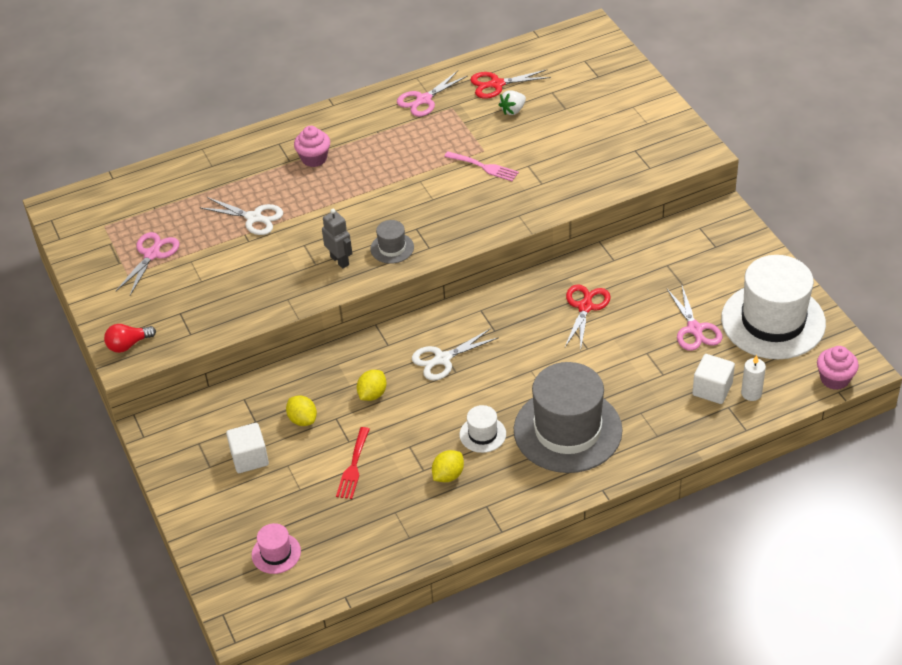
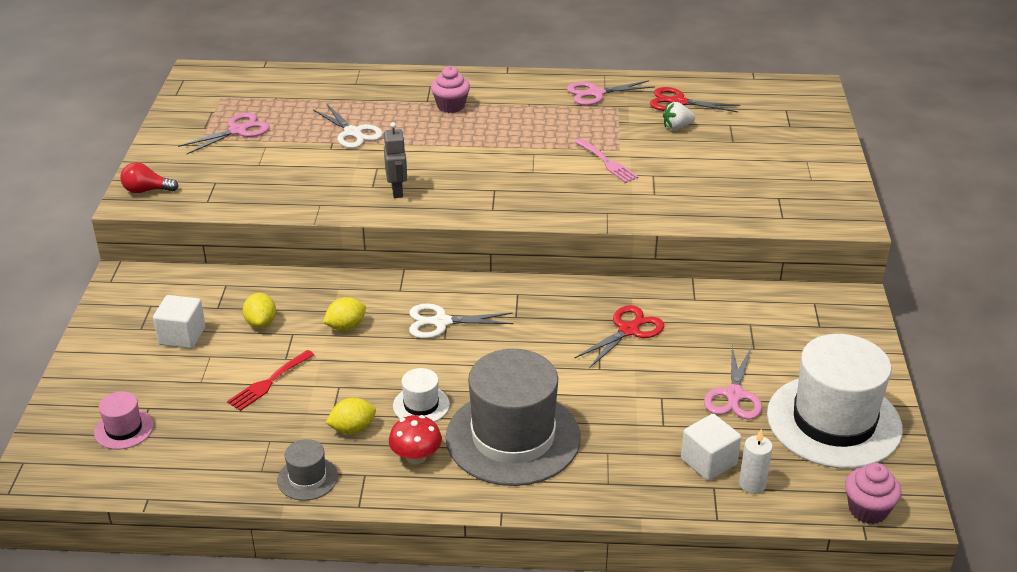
camera: 25 degrees right, 10 degrees down
grey hat [370,220,414,264] -> grey hat moved to [277,439,338,501]
none -> red mushroom [389,415,442,464]

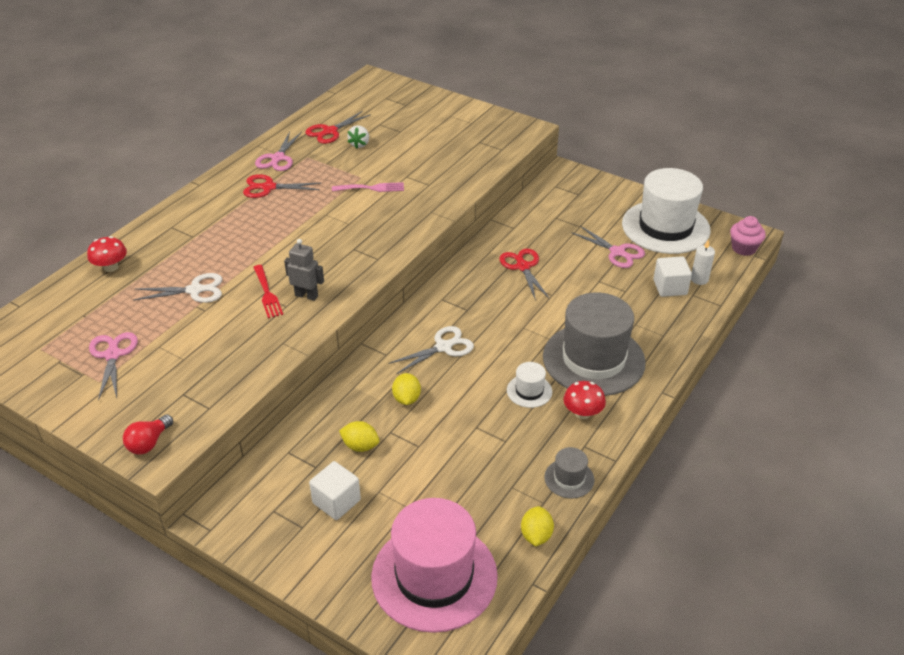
camera: 60 degrees left, 5 degrees up
pink hat [94,391,154,450] -> pink hat [371,498,498,633], size x2.31
red fork [227,350,314,411] -> red fork moved to [253,265,283,318]
yellow lemon [326,398,376,434] -> yellow lemon moved to [521,506,554,546]
white scissors [409,304,514,339] -> white scissors turned 150 degrees counterclockwise [388,326,474,374]
pink cupcake [431,66,470,113] -> none
none -> red mushroom [87,236,127,272]
none -> red scissors [243,174,322,198]

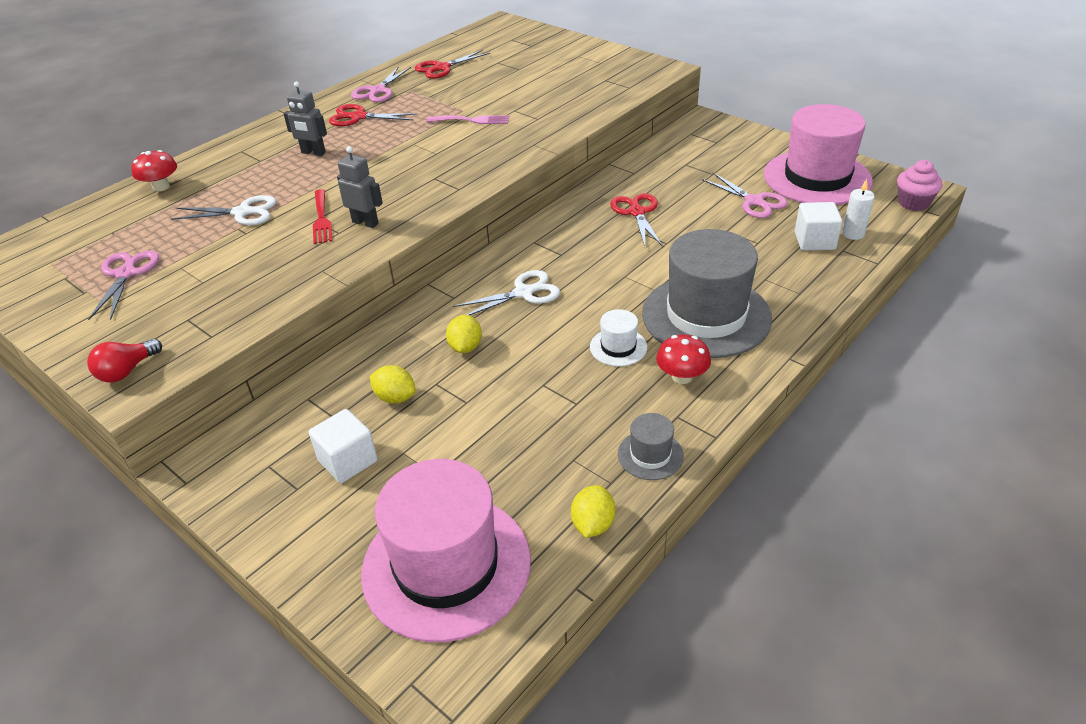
camera: 10 degrees right, 0 degrees up
white strawberry [347,126,369,149] -> none
white hat [622,168,711,254] -> pink hat [764,104,873,205]
none -> grey robot [283,81,327,156]

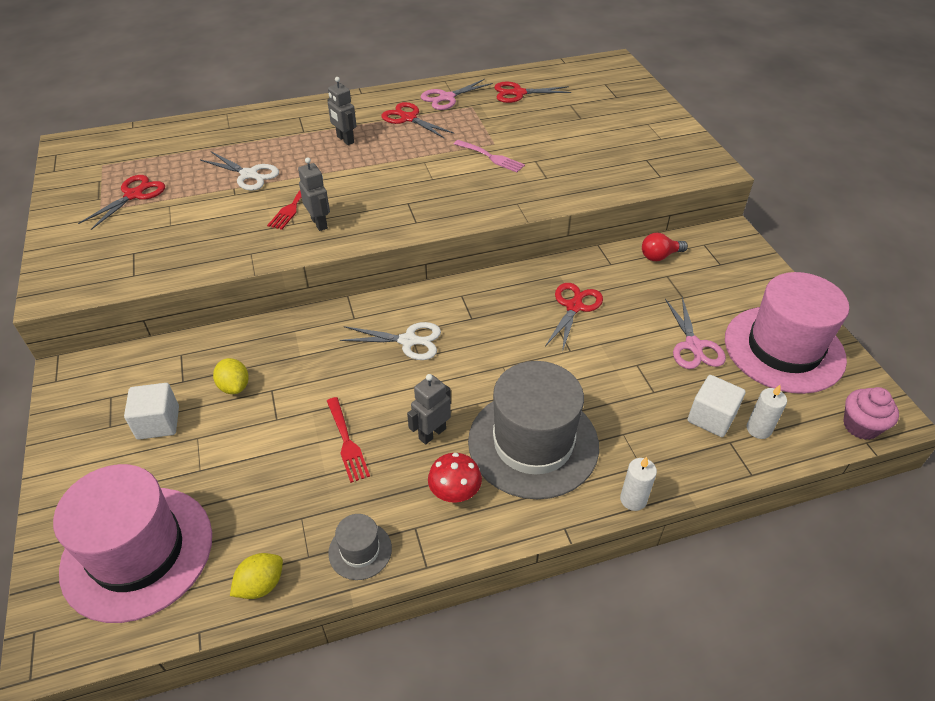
camera: 30 degrees right, 5 degrees up
red light bulb [87,339,162,383] -> red light bulb moved to [642,233,688,261]
pink scissors [88,251,159,320] -> red scissors [78,175,165,230]
red mushroom [131,150,177,191] -> none
yellow lemon [446,315,482,353] -> none
white hat [590,309,647,366] -> grey robot [407,374,451,445]
none -> red fork [327,397,370,483]
none -> white candle [620,457,657,511]

